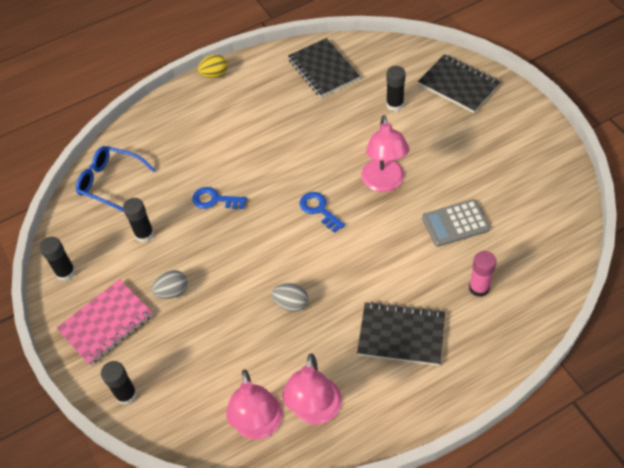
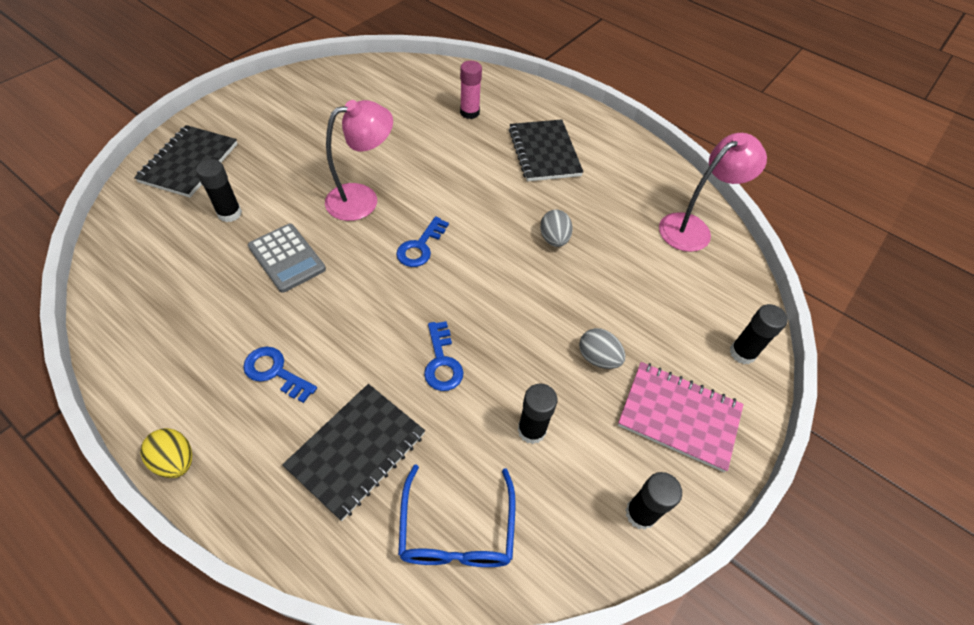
camera: 120 degrees left, 0 degrees up
pink lamp [282,354,342,424] -> none
black notebook [288,38,360,98] -> black notebook moved to [282,384,425,521]
grey calculator [422,199,490,247] -> grey calculator moved to [248,224,326,293]
none -> blue key [243,347,317,403]

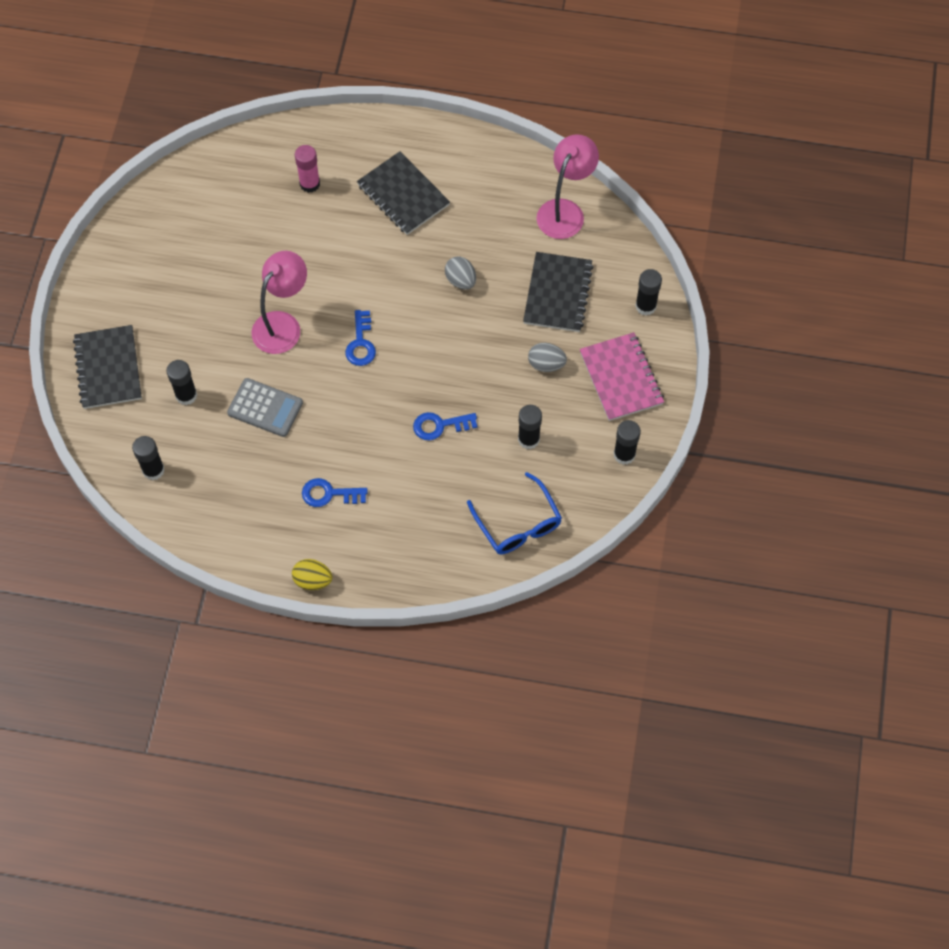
camera: 25 degrees left, 10 degrees up
black notebook [282,384,425,521] -> black notebook moved to [523,252,594,332]
blue key [424,321,464,391] -> blue key turned 120 degrees clockwise [413,412,477,441]
pink notebook [618,362,744,472] -> pink notebook turned 75 degrees clockwise [580,332,664,421]
none -> black glue stick [132,436,165,480]

